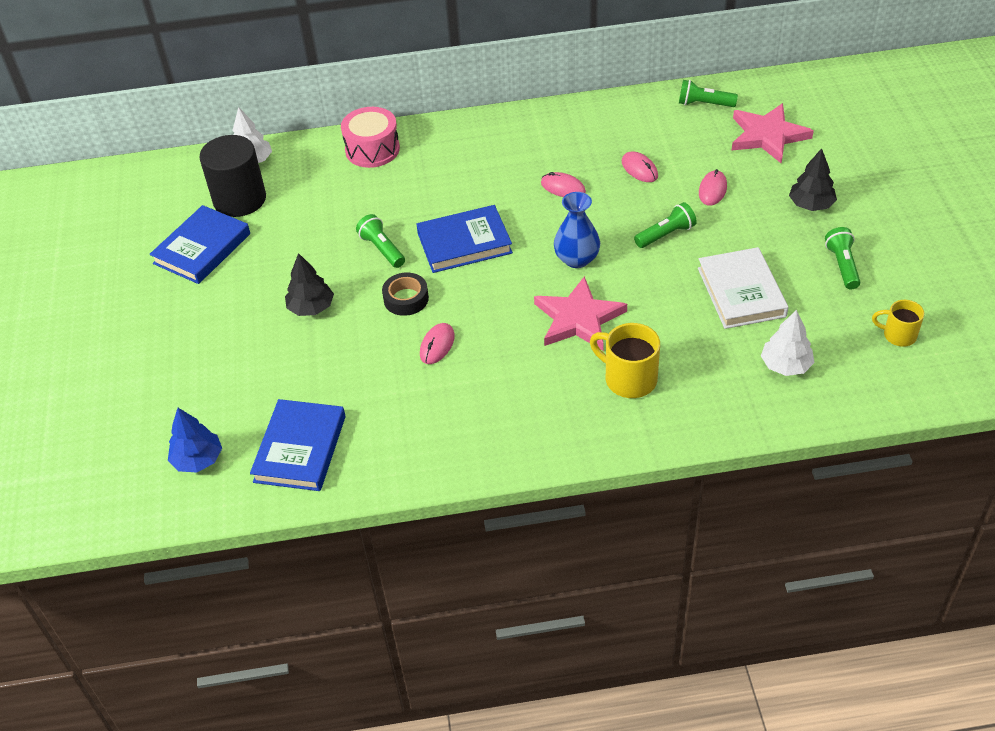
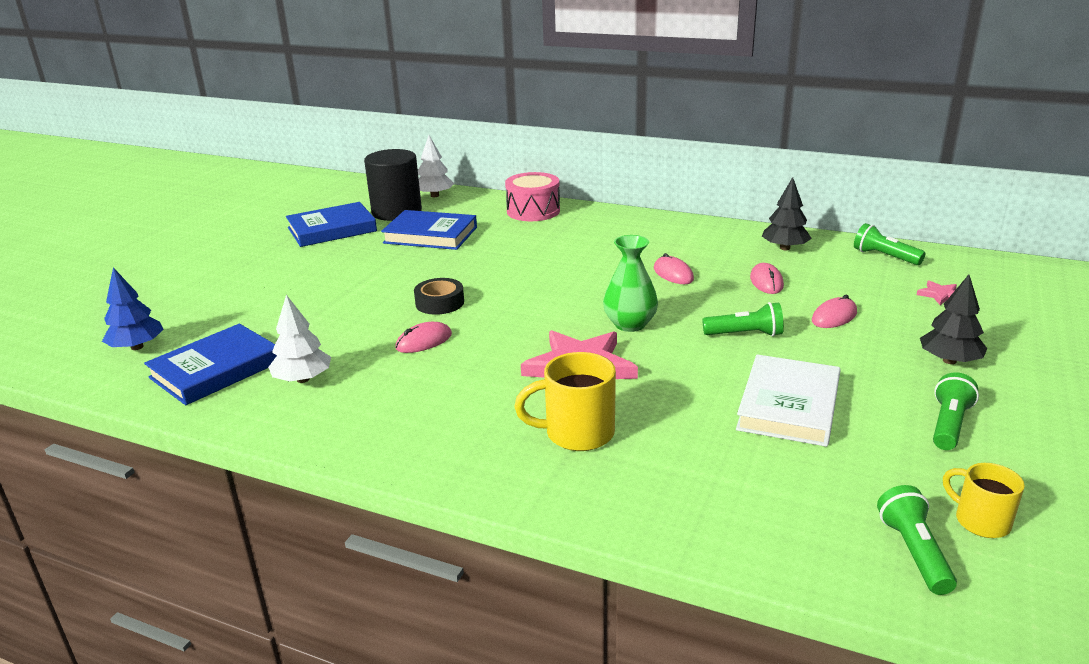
camera: 30 degrees right, 20 degrees down
black tree [285,253,334,316] -> black tree moved to [762,177,812,250]
green flashlight [356,214,405,268] -> green flashlight moved to [877,485,957,595]
blue book [416,205,513,273] -> blue book moved to [381,210,477,250]
blue vase [554,192,600,268] -> green vase [603,235,658,332]
yellow mug [590,323,660,398] -> yellow mug turned 75 degrees counterclockwise [514,352,616,451]
pink star [732,103,814,163] -> pink star [917,280,957,305], size x0.44
white tree [761,310,815,376] -> white tree moved to [268,295,331,383]

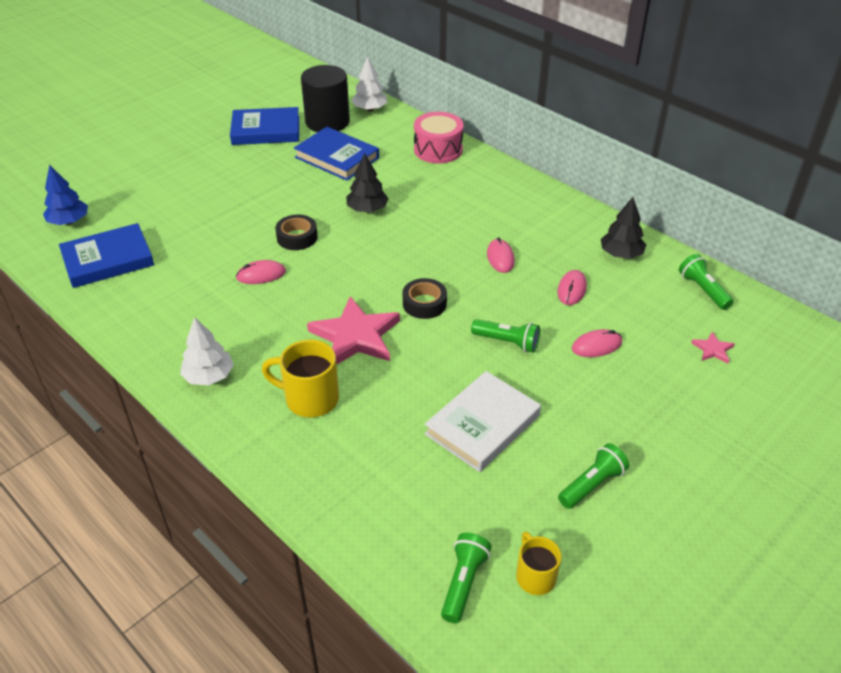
camera: 20 degrees right, 15 degrees up
white tree [268,295,331,383] -> white tree moved to [180,317,234,385]
green vase [603,235,658,332] -> black tape [403,278,447,319]
black tree [920,275,987,364] -> black tree moved to [346,153,389,212]

